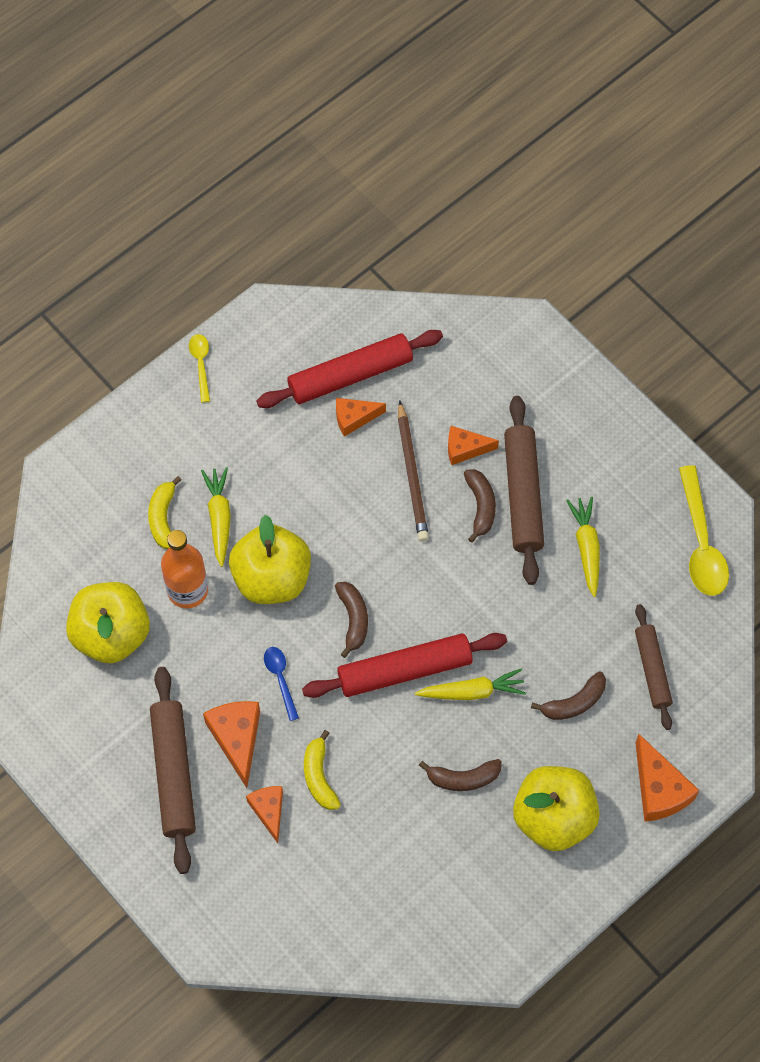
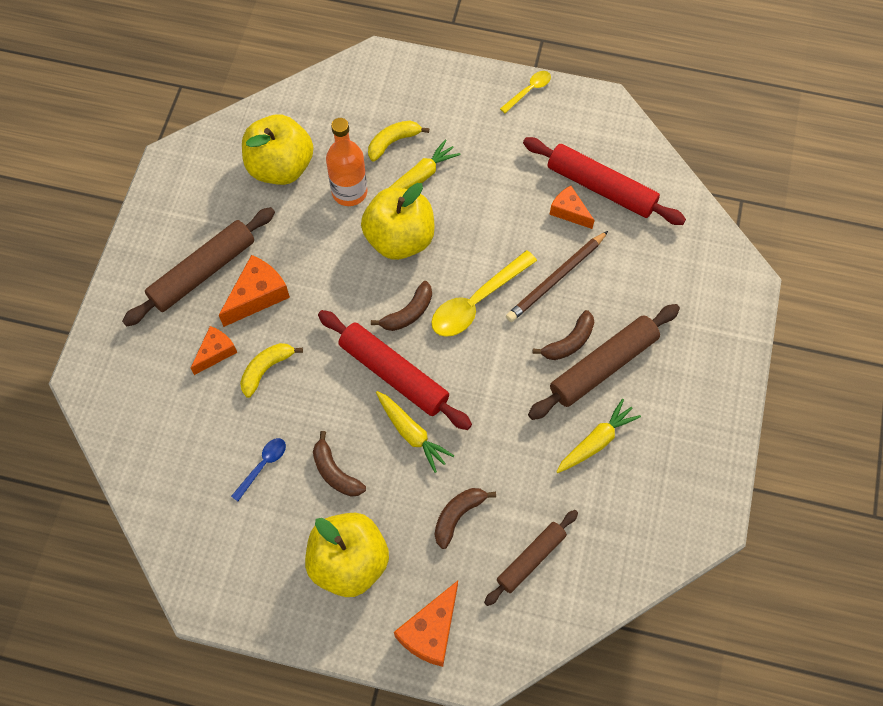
camera: 55 degrees right, 0 degrees up
blue spoon [264,647,299,721] -> blue spoon moved to [231,438,286,501]
orange cheese [448,426,499,465] -> none
brown banana [531,671,606,720] -> brown banana turned 105 degrees clockwise [435,488,496,549]
yellow spoon [679,465,729,596] -> yellow spoon moved to [431,250,537,337]

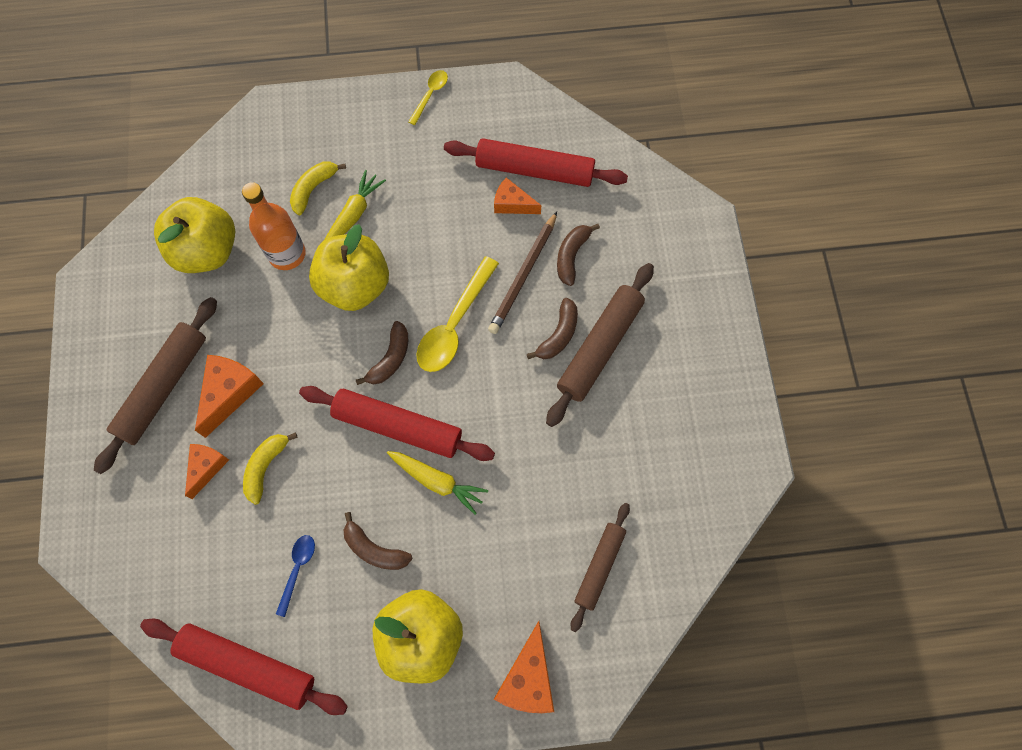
camera: 20 degrees left, 5 degrees up
brown banana [435,488,496,549] -> brown banana moved to [557,224,600,286]
yellow carrot [556,399,641,473] -> none
none -> red rolling pin [140,619,348,715]

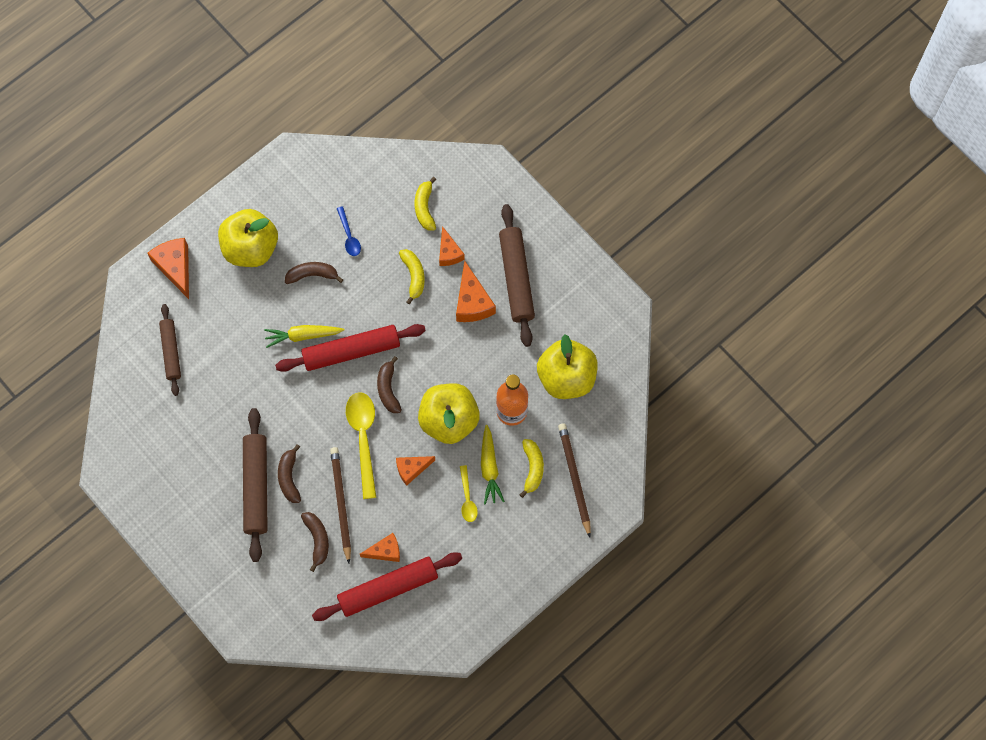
camera: 145 degrees right, 0 degrees up
red rolling pin [140,619,348,715] -> none
yellow spoon [408,70,448,125] -> yellow spoon moved to [460,465,478,522]
none -> orange cheese [396,456,435,486]
none -> yellow banana [415,177,436,230]
none -> brown pencil [558,423,591,537]

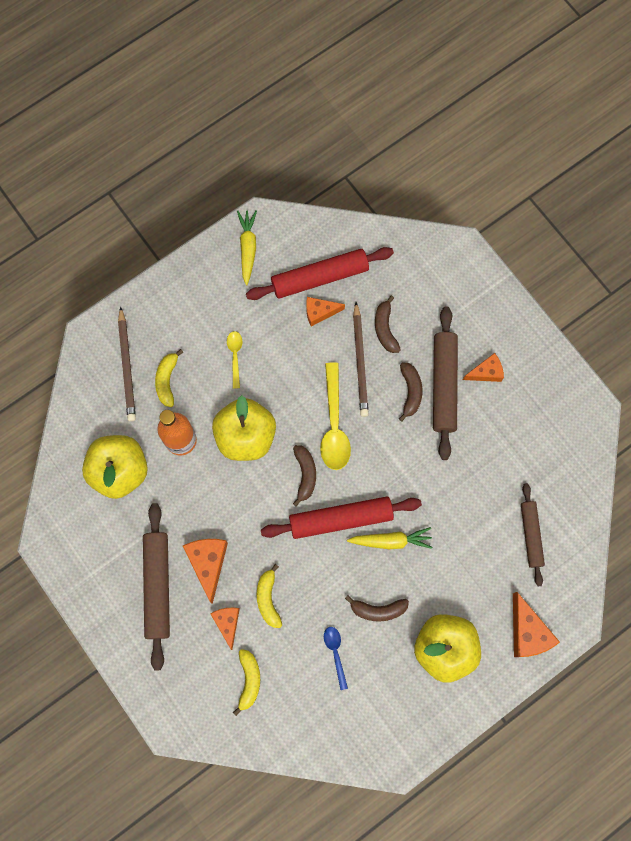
camera: 175 degrees left, 5 degrees up
orange cheese [396,456,435,486] -> orange cheese moved to [463,353,504,382]
yellow carrot [481,425,505,504] -> yellow carrot moved to [237,210,257,285]

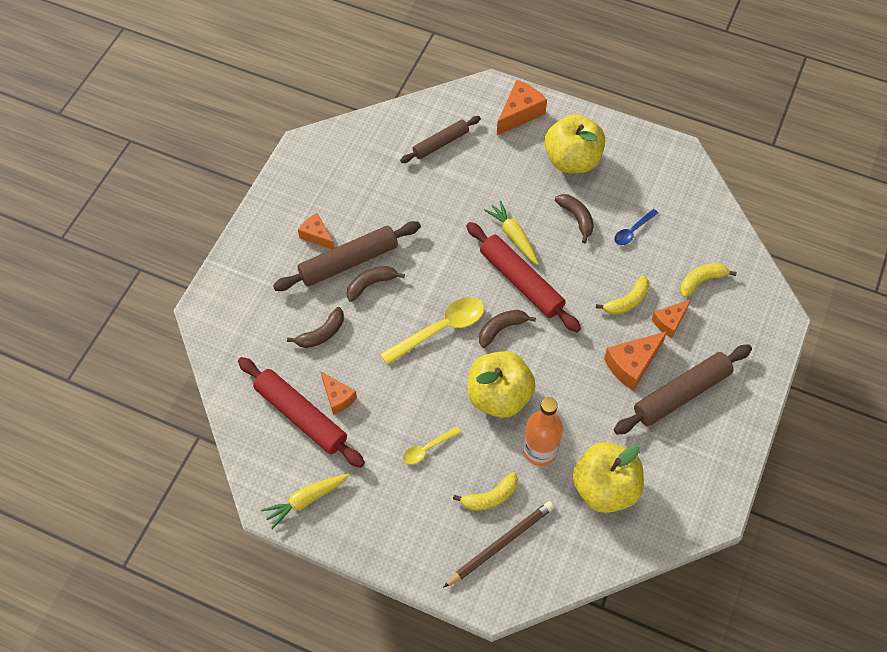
camera: 120 degrees left, 15 degrees down
brown pencil [353,302,369,417] -> none

